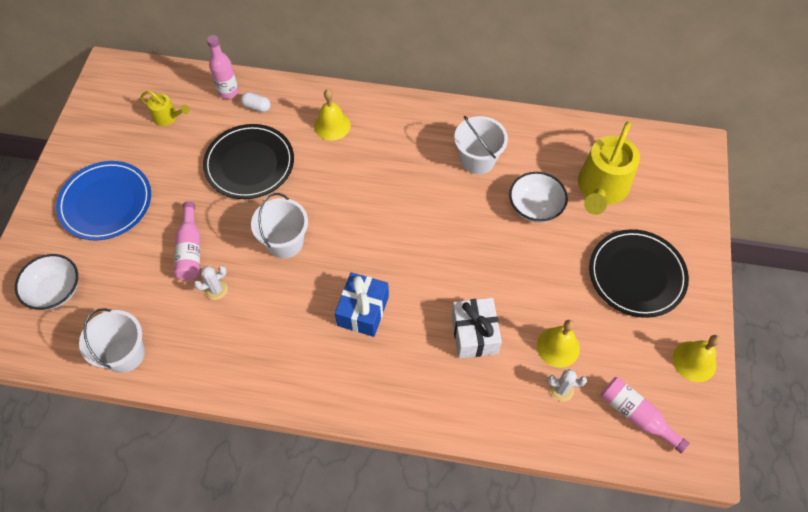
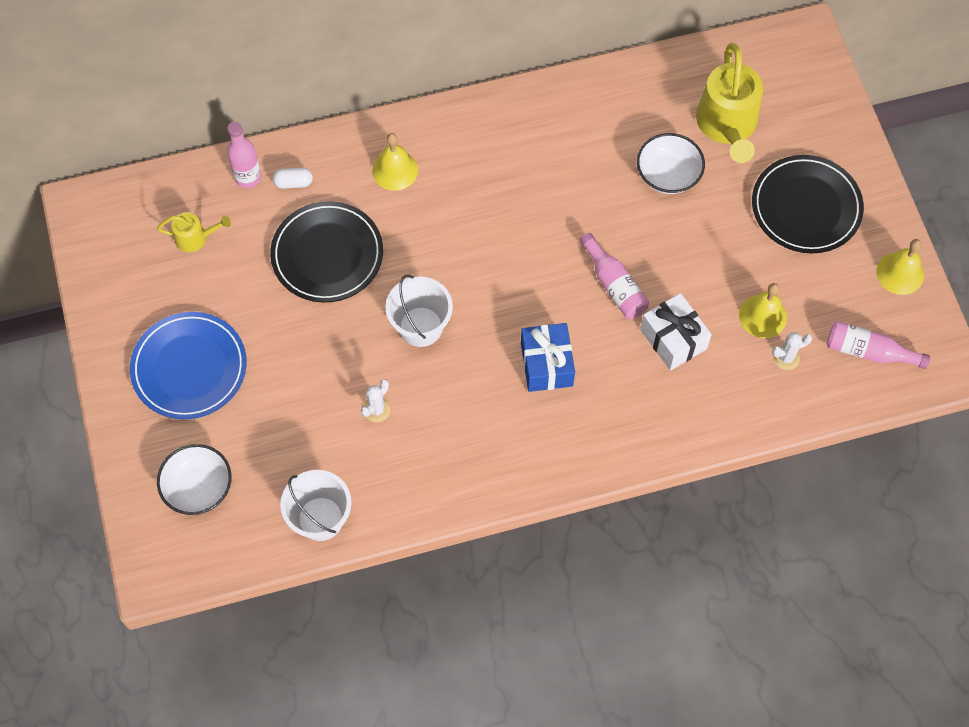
camera: 25 degrees left, 5 degrees up
pink bottle [174,201,200,280] -> pink bottle moved to [580,233,649,319]
white bucket [454,115,508,174] -> none

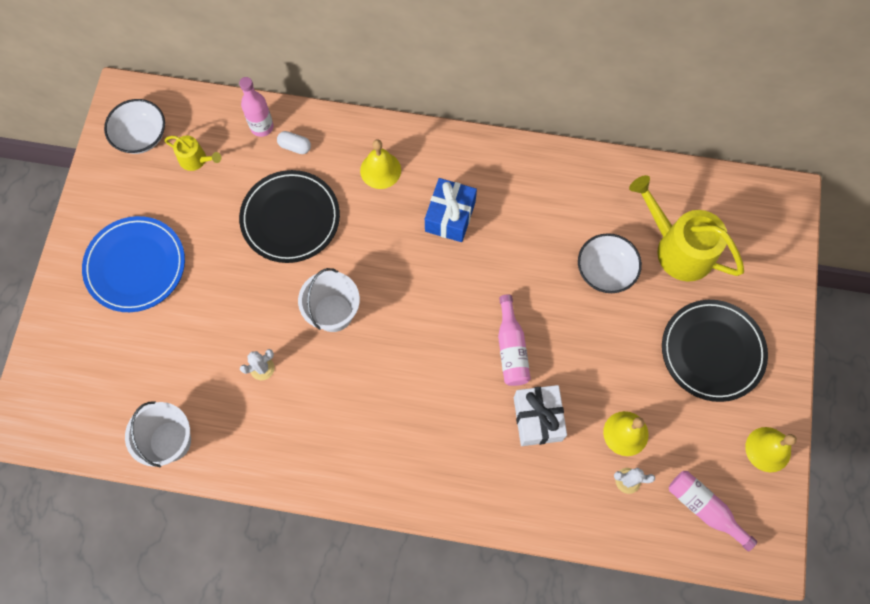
camera: 25 degrees right, 5 degrees up
white bowl [157,444,232,515] -> white bowl moved to [104,99,165,154]
blue gift [521,323,575,392] -> blue gift moved to [425,178,477,242]
yellow watering can [696,43,763,163] -> yellow watering can turned 105 degrees clockwise [629,175,744,282]

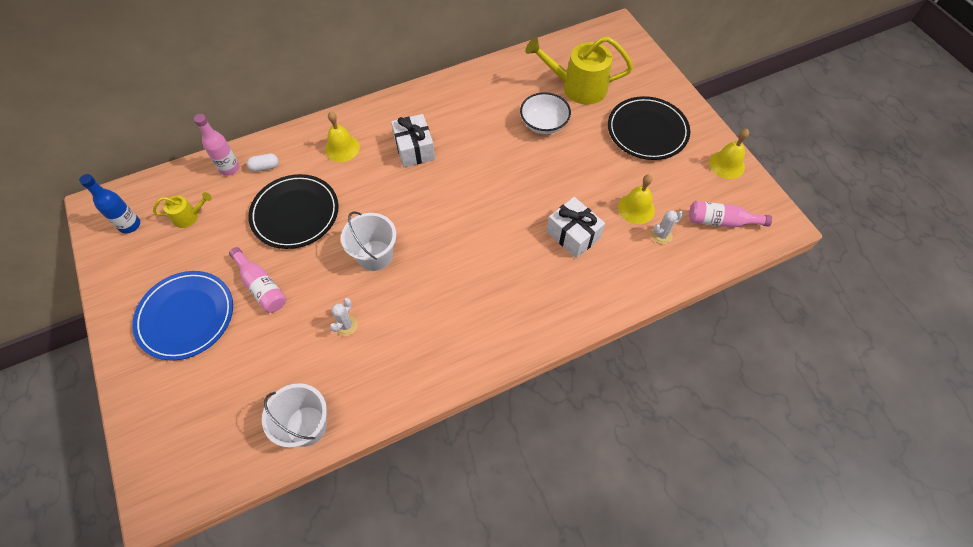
camera: 35 degrees left, 10 degrees down
white bowl [104,99,165,154] -> blue bottle [79,174,140,234]
blue gift [425,178,477,242] -> white gift [391,114,435,167]
pink bottle [498,294,531,386] -> pink bottle moved to [229,247,286,313]

